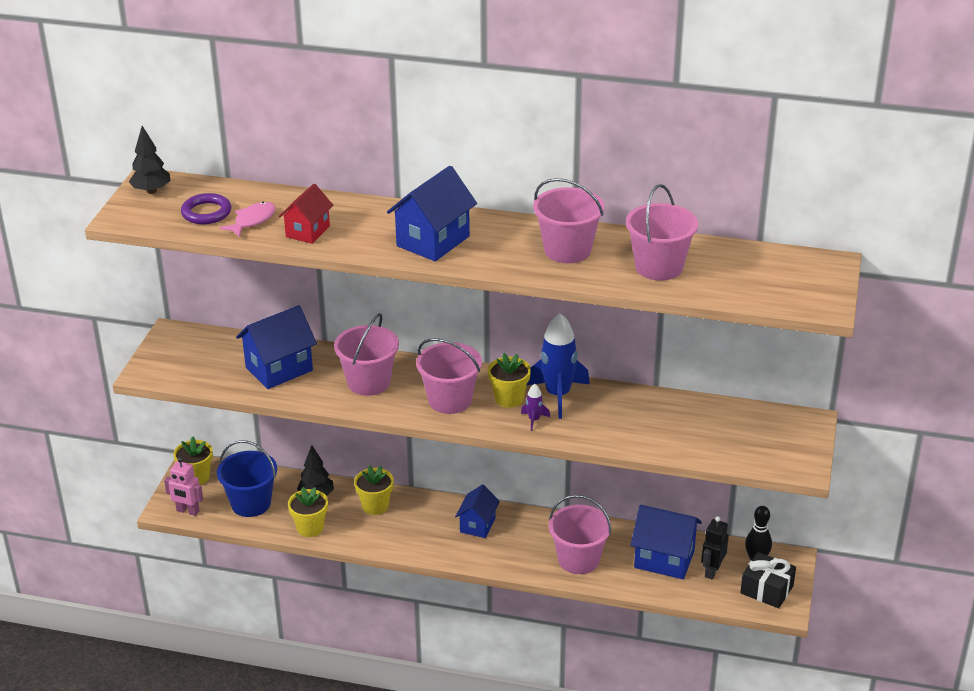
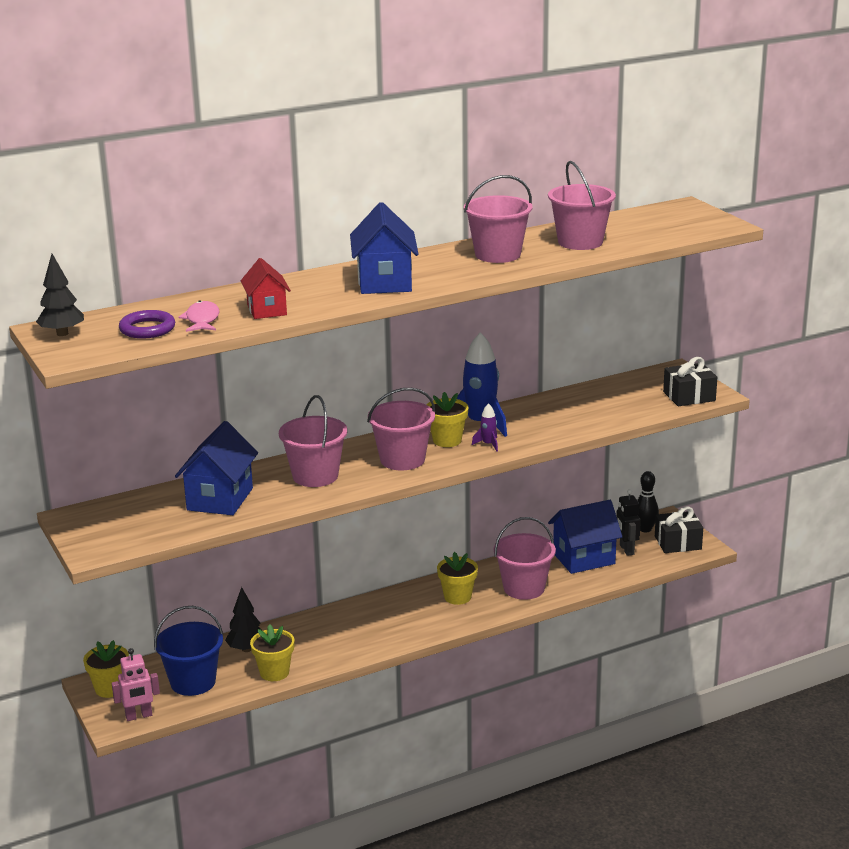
camera: 40 degrees left, 10 degrees down
yellow flower pot [354,465,394,515] -> yellow flower pot moved to [437,552,478,605]
blue house [455,484,500,538] -> none
none -> black gift [663,357,717,406]

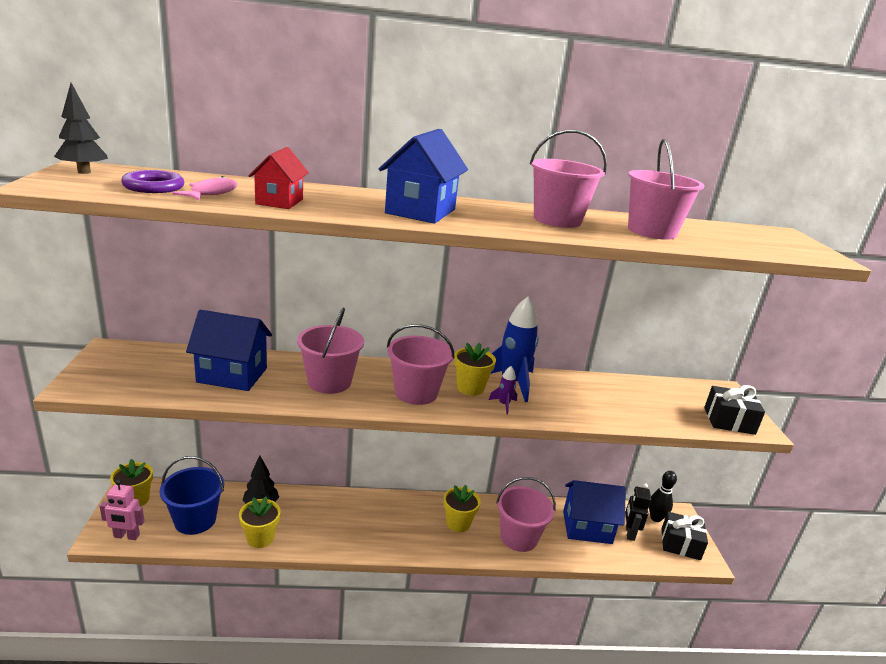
camera: 20 degrees right, 0 degrees up
blue house [175,421,258,515] -> blue house turned 60 degrees clockwise [186,310,272,391]

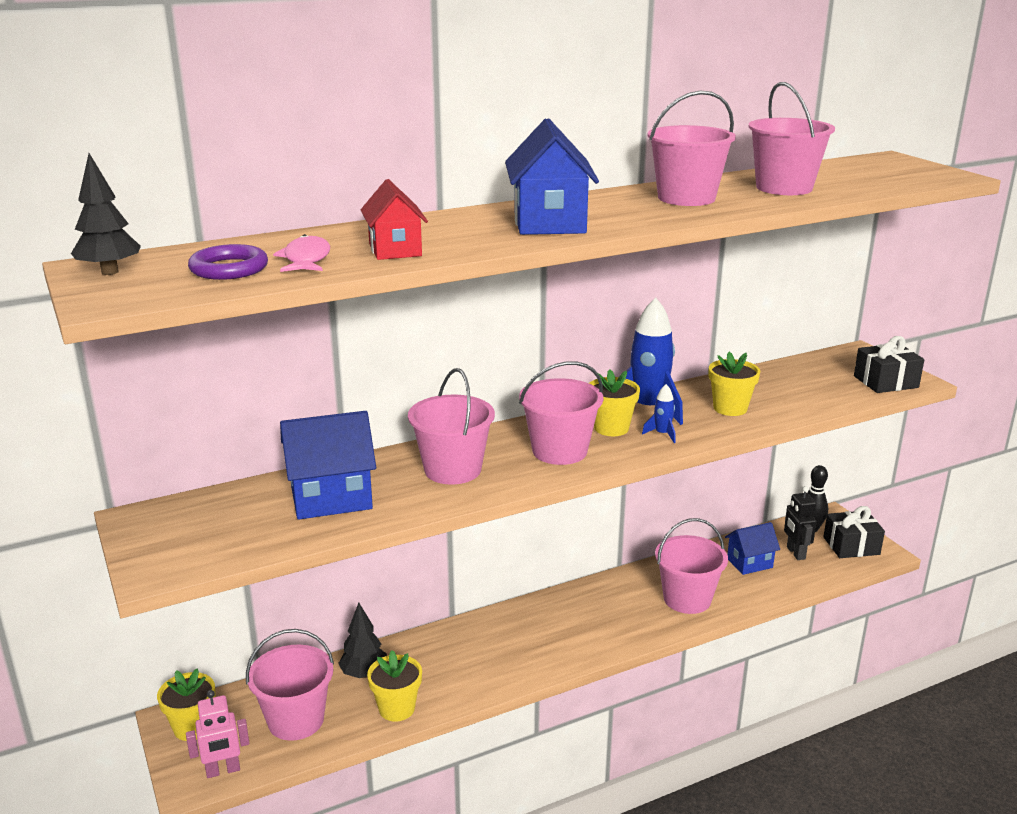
camera: 20 degrees left, 0 degrees up
blue bucket [160,456,224,535] -> pink bucket [246,629,334,741]
yellow flower pot [444,485,481,533] -> yellow flower pot moved to [709,352,760,416]
purple rocket [489,366,517,414] -> blue rocket [642,384,676,443]
blue house [563,480,626,544] -> blue house [725,522,780,575], size x0.63

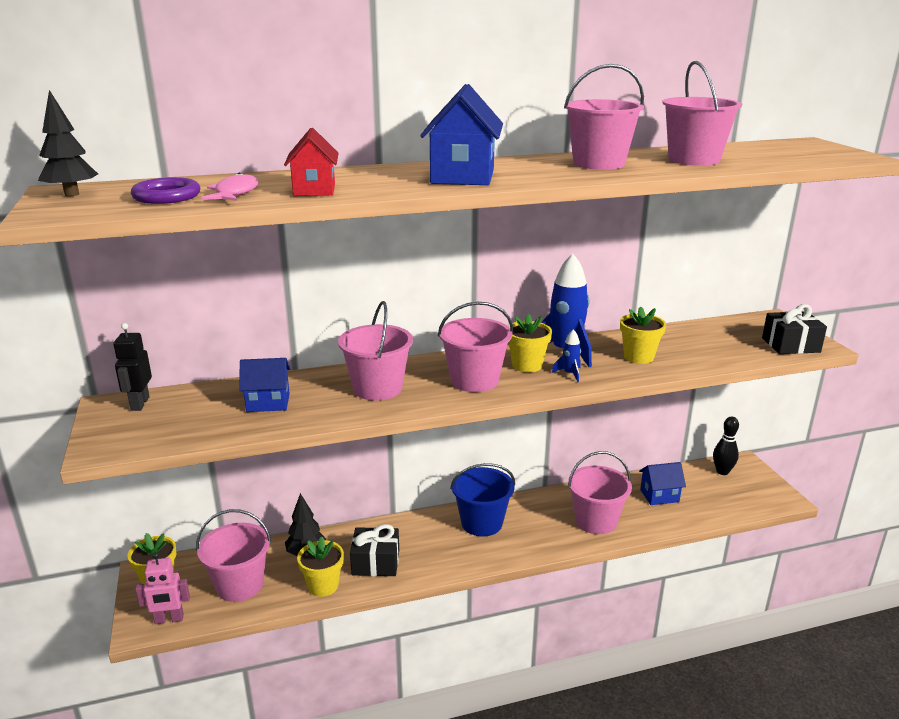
camera: 10 degrees right, 0 degrees up
blue house [280,411,376,520] -> blue house [239,358,290,412], size x0.63
black robot [784,486,817,560] -> black robot moved to [113,323,152,411]
black gift [823,506,885,558] -> black gift moved to [350,524,399,576]
none -> blue bucket [450,463,515,536]

